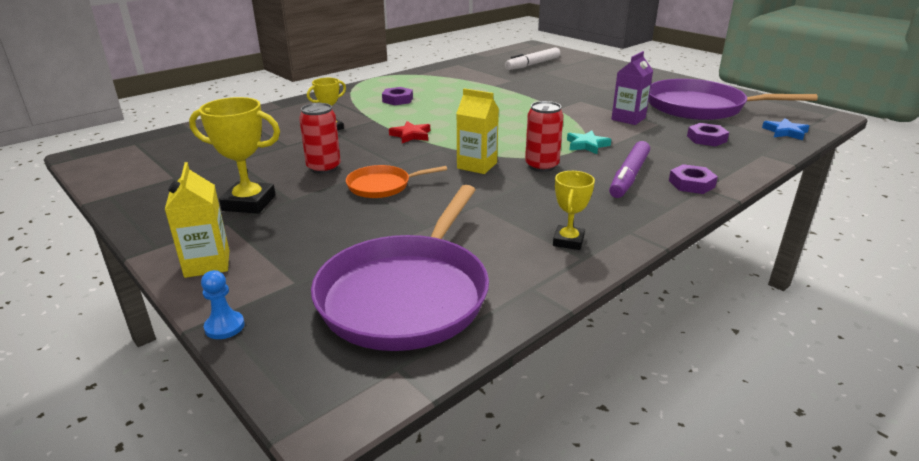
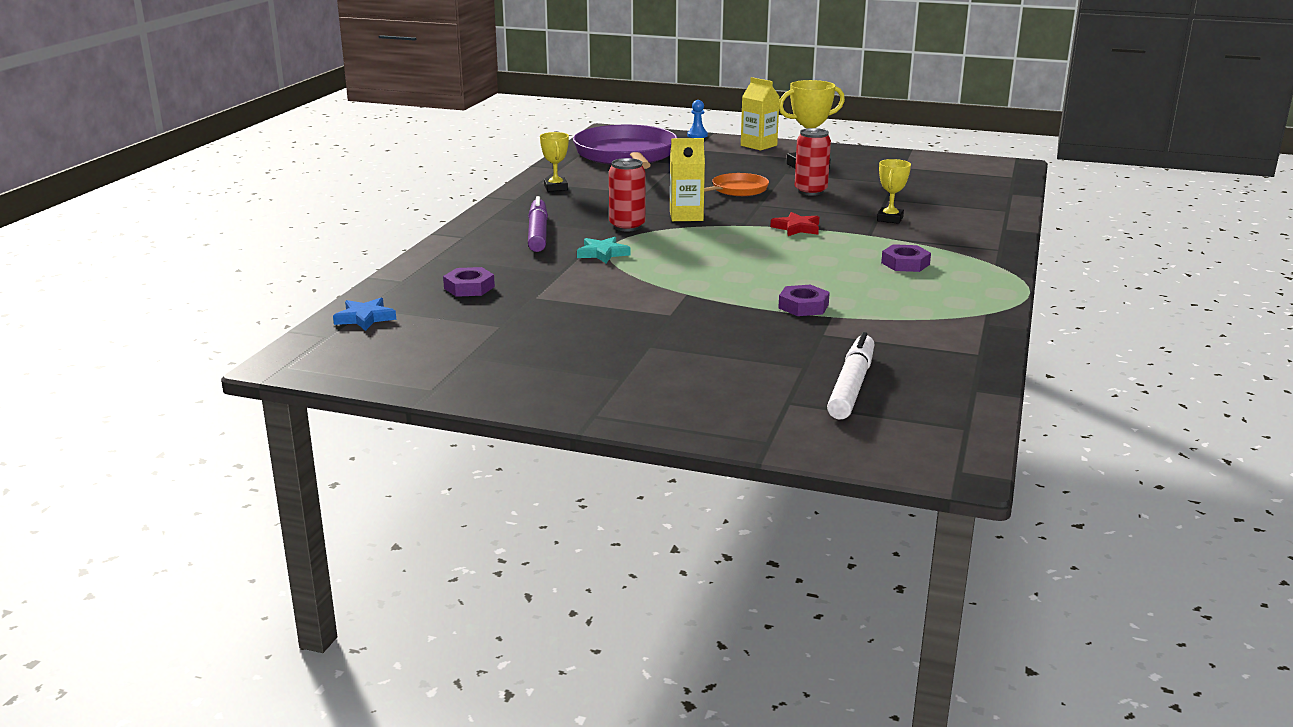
camera: 150 degrees right, 5 degrees down
purple carton [611,51,653,125] -> none
purple pan [649,79,818,120] -> none
purple nut [669,164,718,194] -> purple nut moved to [778,285,830,316]

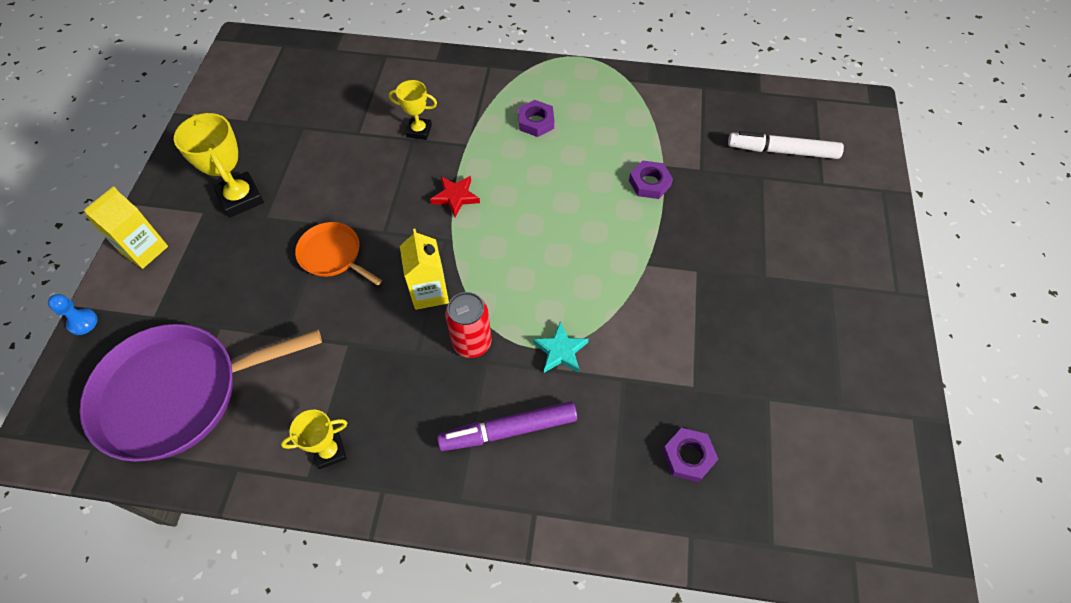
camera: 100 degrees left, 35 degrees up
blue star [333,298,396,331] -> none
red can [794,128,831,196] -> none

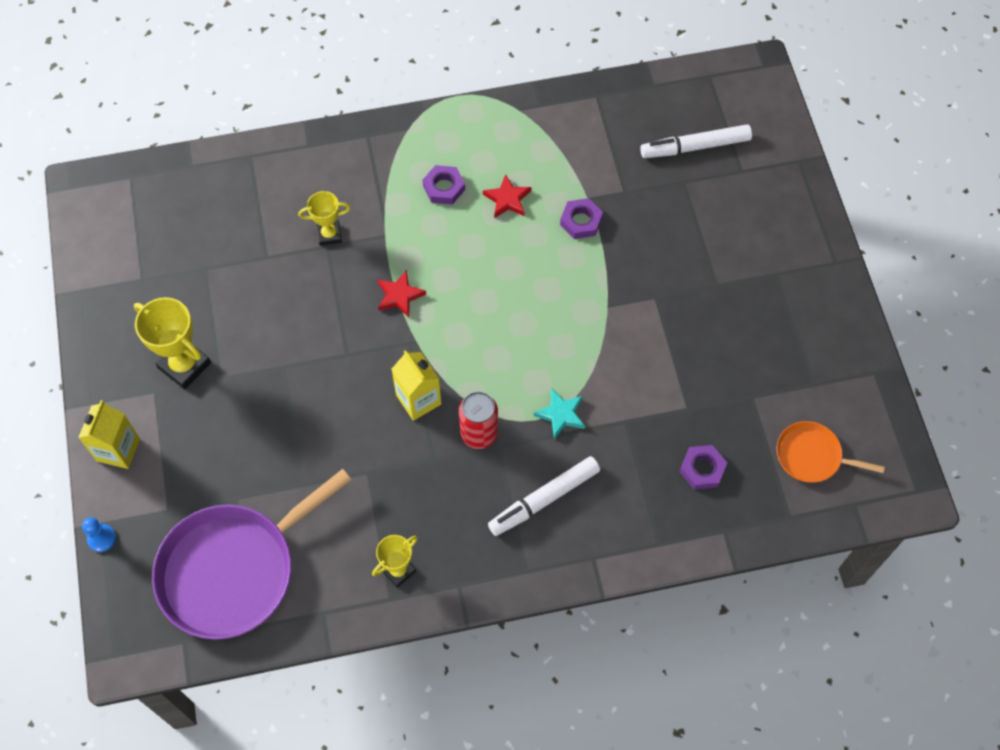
camera: 20 degrees left, 5 degrees up
orange pan [295,222,382,285] -> orange pan moved to [776,421,885,483]
purple marker [437,401,577,451] -> white marker [488,456,600,536]
none -> red star [483,174,531,218]

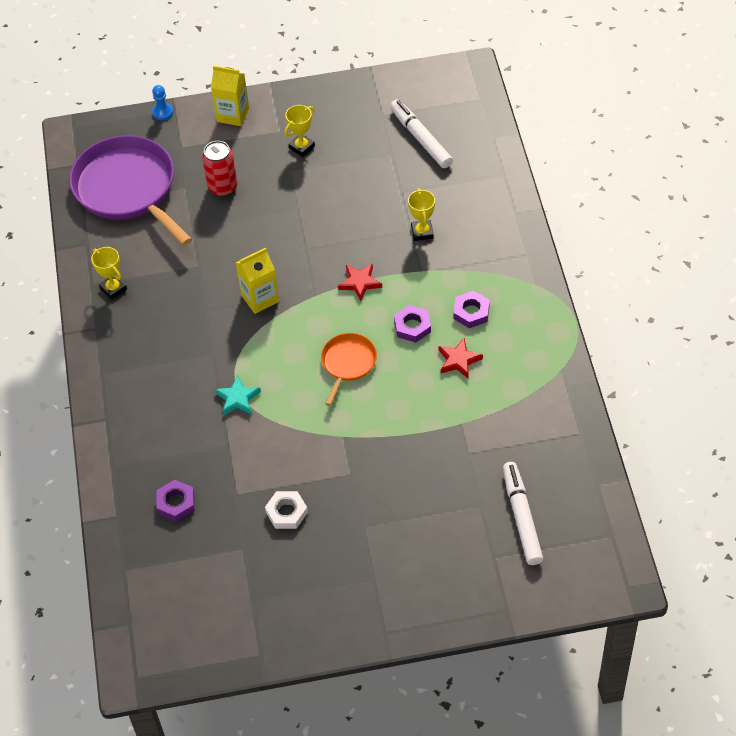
camera: 95 degrees right, 10 degrees down
yellow trophy [134,297,211,389] -> yellow trophy [284,105,315,157], size x0.62
red can [459,391,498,449] -> red can moved to [202,141,237,196]
white marker [488,456,600,536] -> white marker moved to [390,99,453,168]
purple nut [560,198,603,239] -> purple nut moved to [394,305,431,343]
orange pan [776,421,885,483] -> orange pan moved to [321,333,377,406]
none -> white nut [265,491,308,529]

